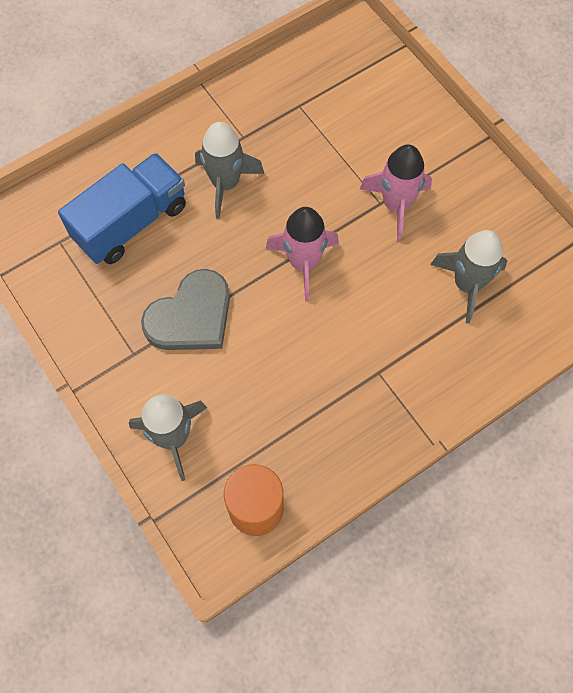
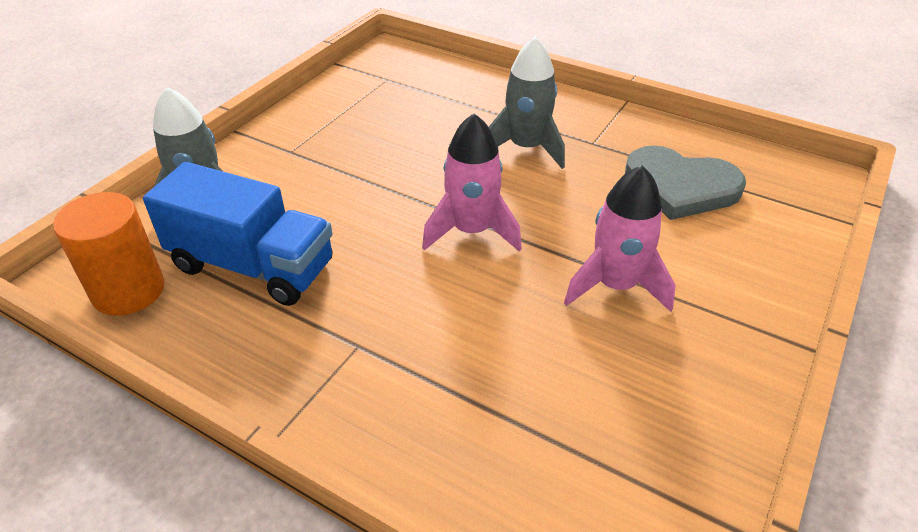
camera: 65 degrees right, 25 degrees down
blue truck [58,153,186,264] -> blue truck moved to [143,162,333,306]
grey heart [141,269,230,350] -> grey heart moved to [625,145,746,220]
grey rocket [430,230,507,324] -> none

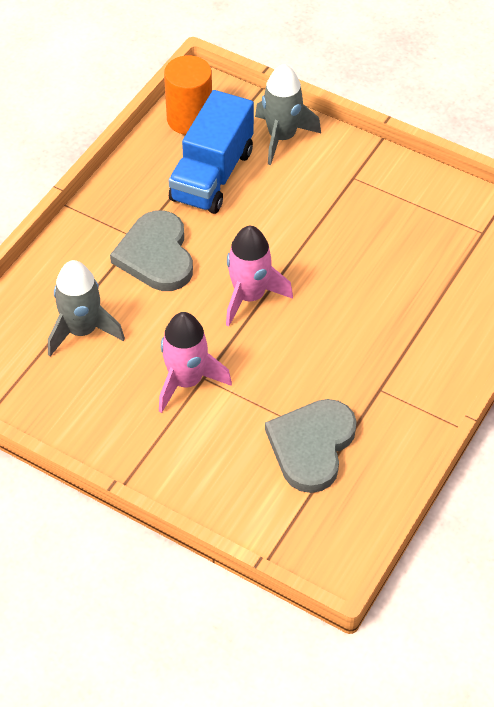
camera: 90 degrees right, 10 degrees up
grey rocket [489,37,565,169] -> grey rocket moved to [48,260,125,356]
none -> grey heart [110,210,193,291]

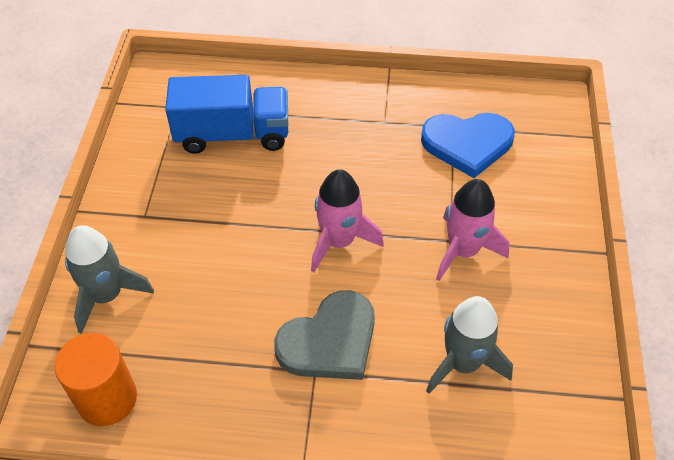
camera: 115 degrees left, 0 degrees up
blue truck [169,90,254,214] -> blue truck moved to [165,75,288,154]
grey heart [265,399,357,493] -> blue heart [421,113,515,178]

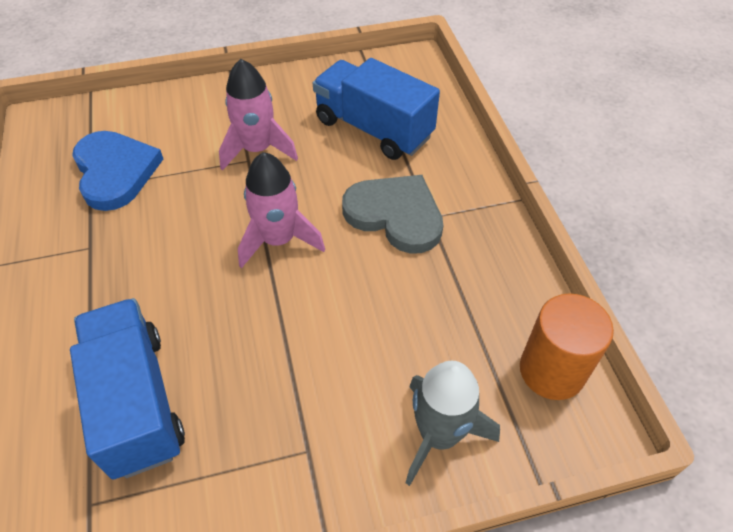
camera: 110 degrees left, 0 degrees up
grey rocket [426,296,513,394] -> blue truck [313,58,440,160]

